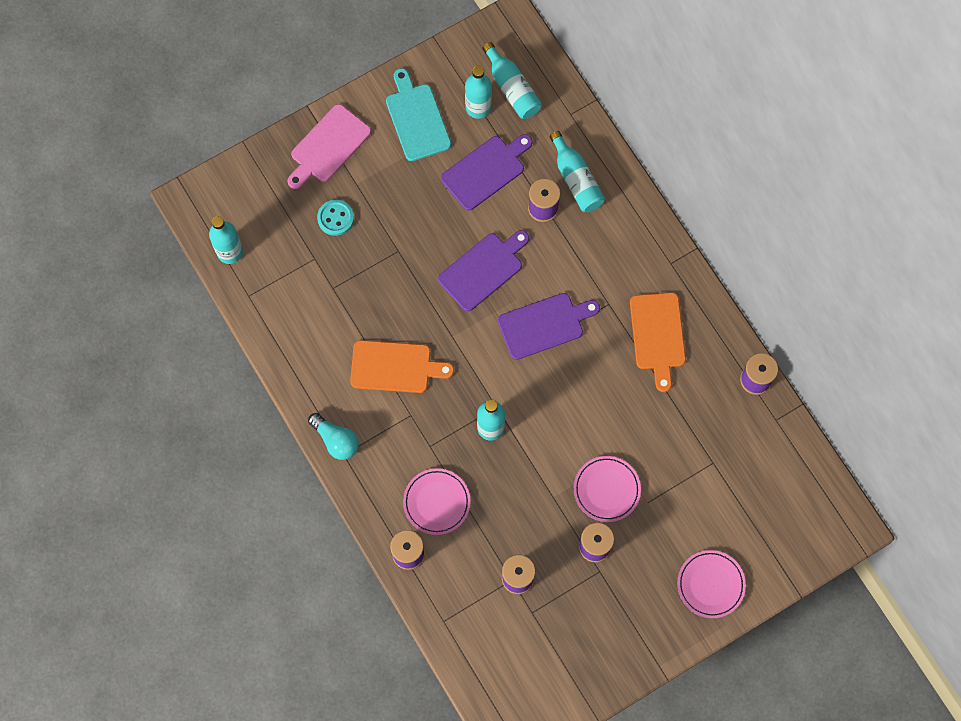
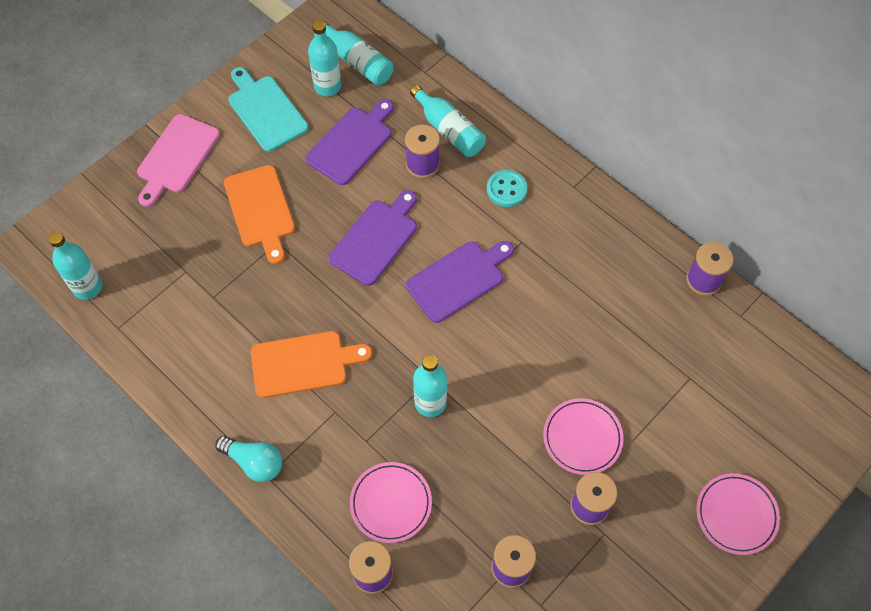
camera: 15 degrees left, 10 degrees down
turquoise button [317,200,354,236] -> turquoise button moved to [487,170,527,207]
orange cutting board [630,292,686,392] -> orange cutting board moved to [224,165,295,264]

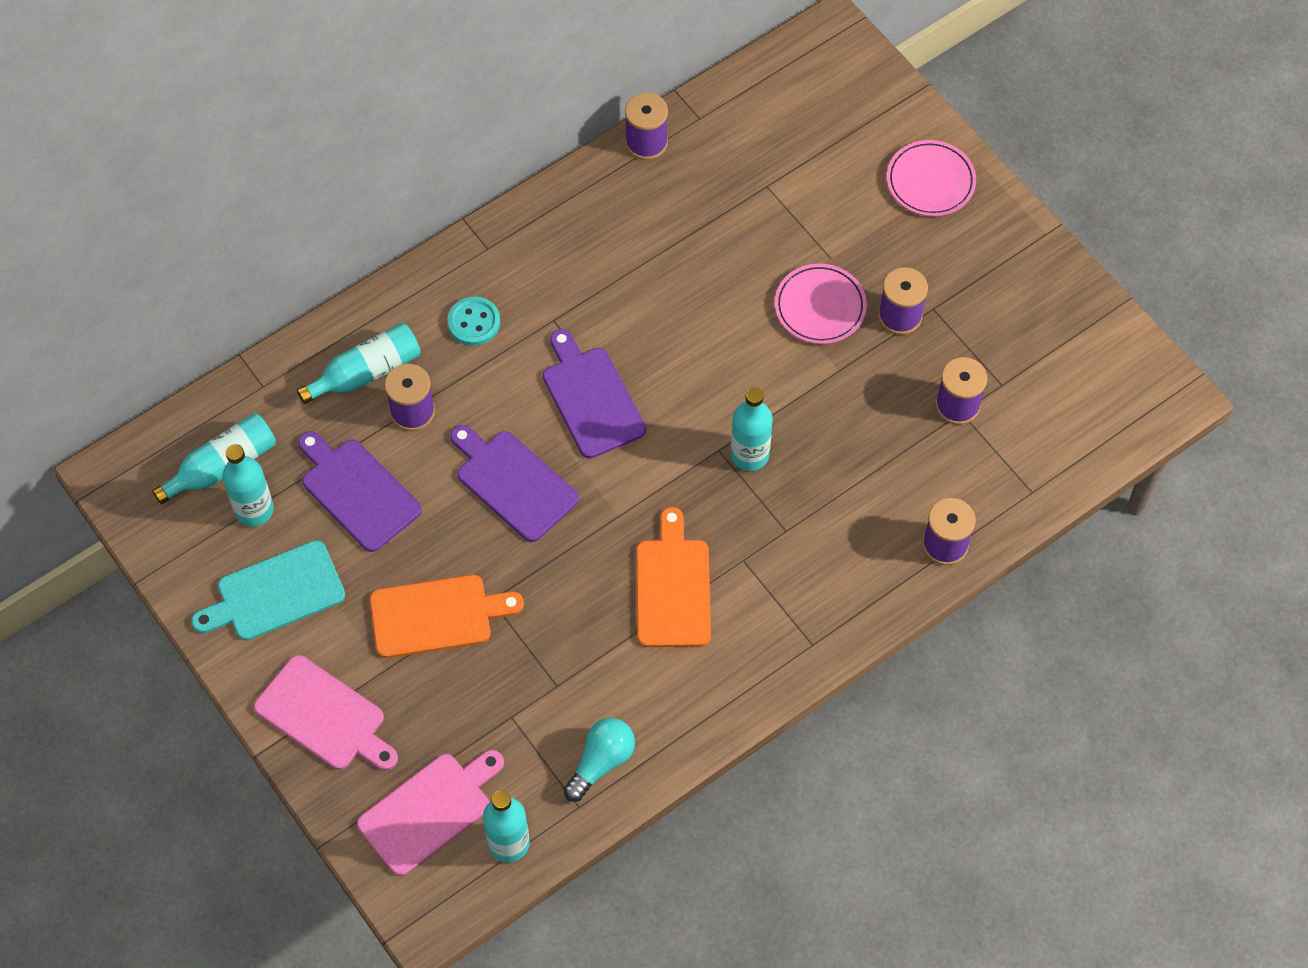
camera: 80 degrees left, 0 degrees up
turquoise light bulb [215,436,282,482] -> turquoise light bulb moved to [564,718,635,802]
pink plate [350,462,432,543] -> none
none -> pink cutting board [357,750,504,876]

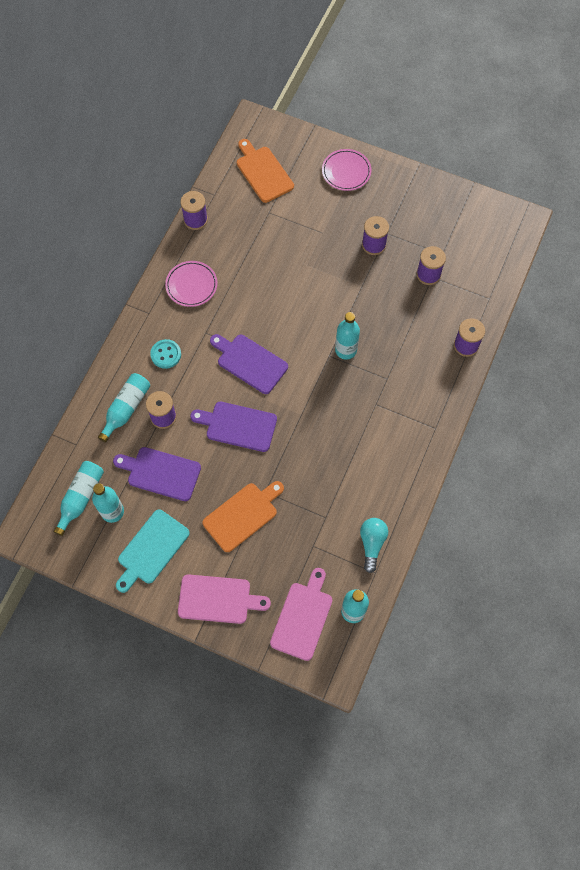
camera: 30 degrees left, 5 degrees up
orange cutting board [636,507,711,647] -> orange cutting board moved to [237,139,294,203]
pink plate [775,263,867,344] -> pink plate moved to [165,261,218,307]

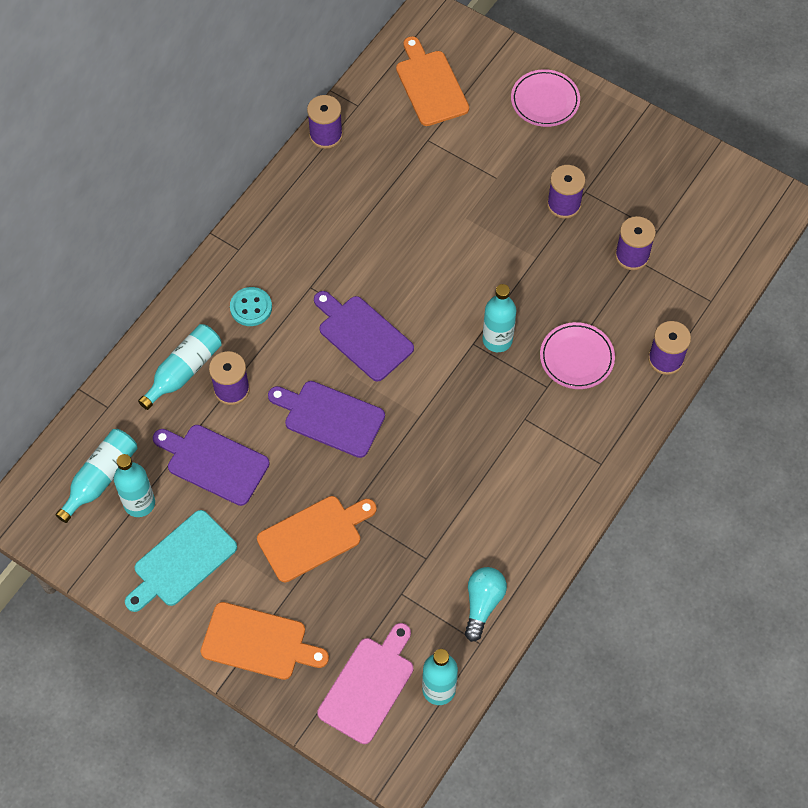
camera: 10 degrees right, 5 degrees down
pink plate [165,261,218,307] -> pink plate moved to [540,322,615,389]
pink cutting board [178,574,271,624] -> orange cutting board [201,602,329,680]

